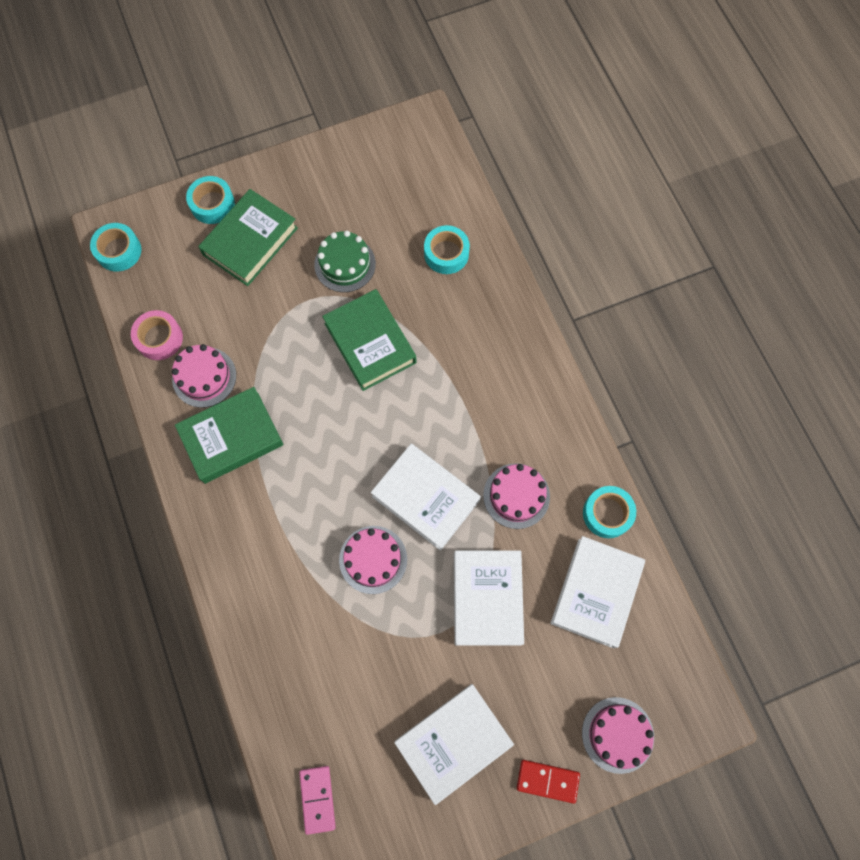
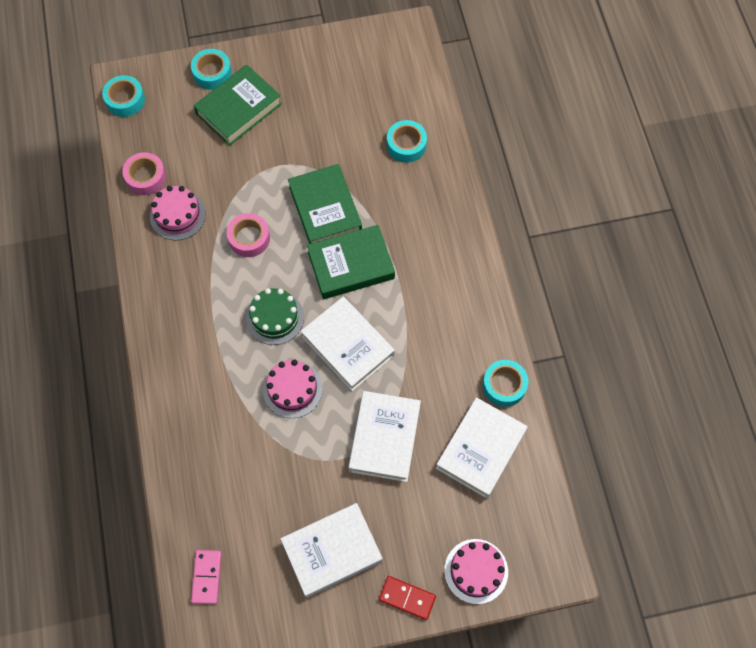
camera: 10 degrees right, 5 degrees down
green book [175,387,283,484] -> green book moved to [307,225,395,299]
green cake [314,231,376,292] -> green cake moved to [246,288,304,345]
pink cake [483,463,550,529] -> none
none -> pink tape [227,213,270,257]

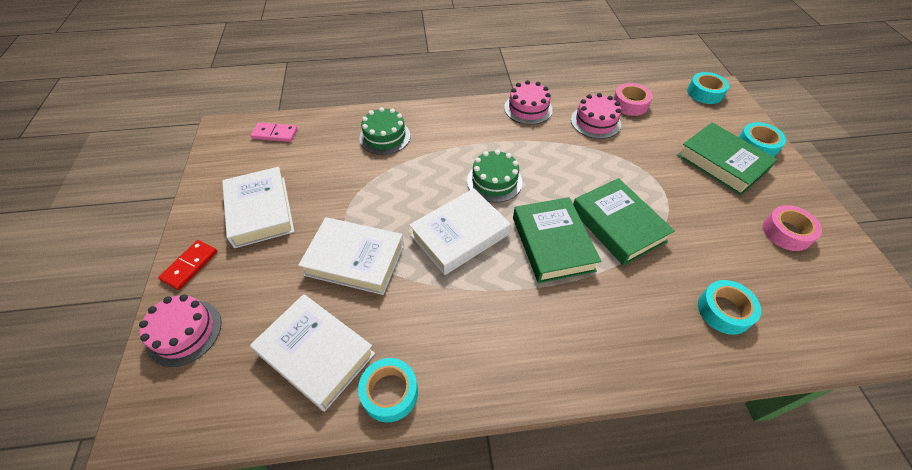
camera: 95 degrees right, 15 degrees down
pink tape [227,213,270,257] -> pink tape moved to [763,205,822,251]
pink cake [263,359,323,418] -> pink cake moved to [504,80,553,125]
green book [288,164,362,244] -> green book turned 75 degrees clockwise [573,178,675,266]
none -> green cake [359,107,410,155]

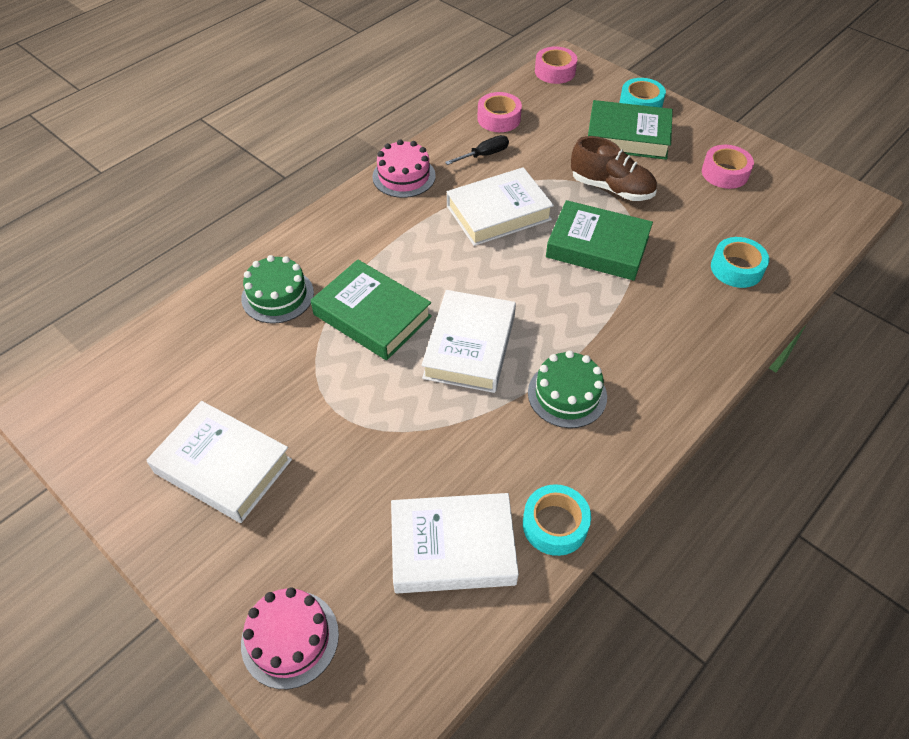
camera: 40 degrees left, 0 degrees up
red domino [158,240,218,290] -> none
pink domino [250,122,298,142] -> none
white book [298,217,404,295] -> white book moved to [447,167,554,246]
green cake [467,150,522,203] -> green cake moved to [528,350,607,428]
green book [513,197,601,283] -> green book moved to [311,259,432,360]
pink cake [571,93,621,139] -> black screwdriver [445,135,509,165]
turquoise tape [687,72,729,104] -> pink tape [535,46,577,84]
none -> brown shoe [571,136,657,201]

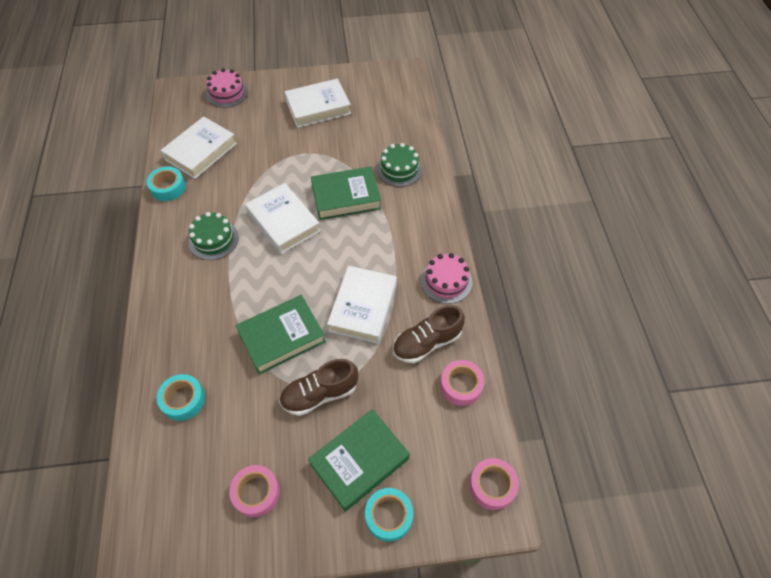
camera: 130 degrees right, 5 degrees up
black screwdriver [445,135,509,165] -> brown shoe [393,305,465,363]

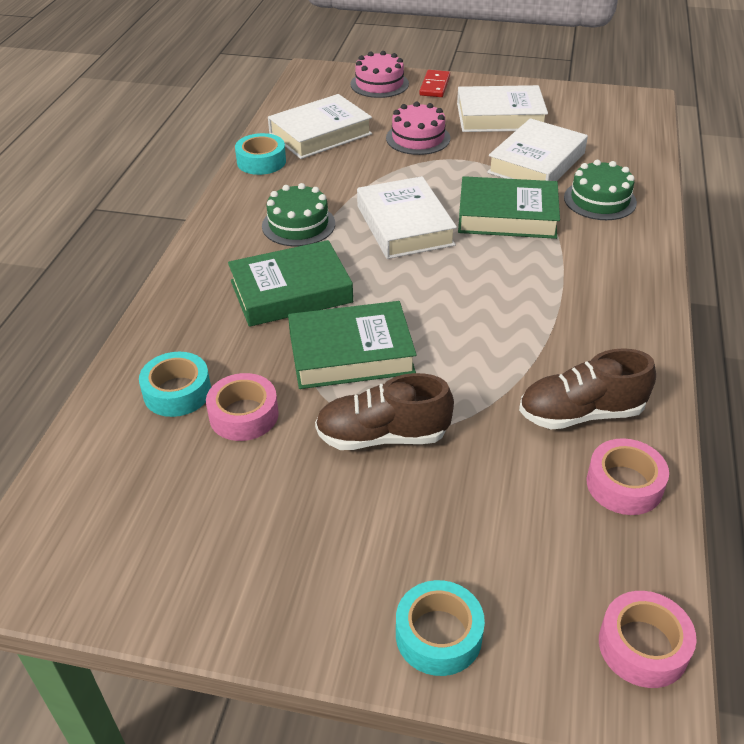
camera: 20 degrees right, 15 degrees down
pink tape [229,465,280,517] -> pink tape moved to [206,373,279,441]
green book [308,409,410,511] -> green book moved to [228,240,353,327]
white book [327,266,397,343] -> white book moved to [487,118,588,181]
pink cake [421,253,472,304] -> pink cake moved to [386,102,450,155]
none -> red domino [419,70,450,97]

